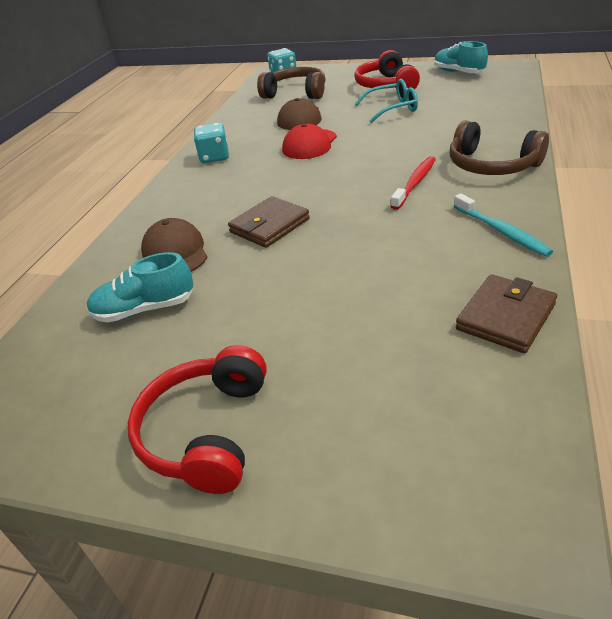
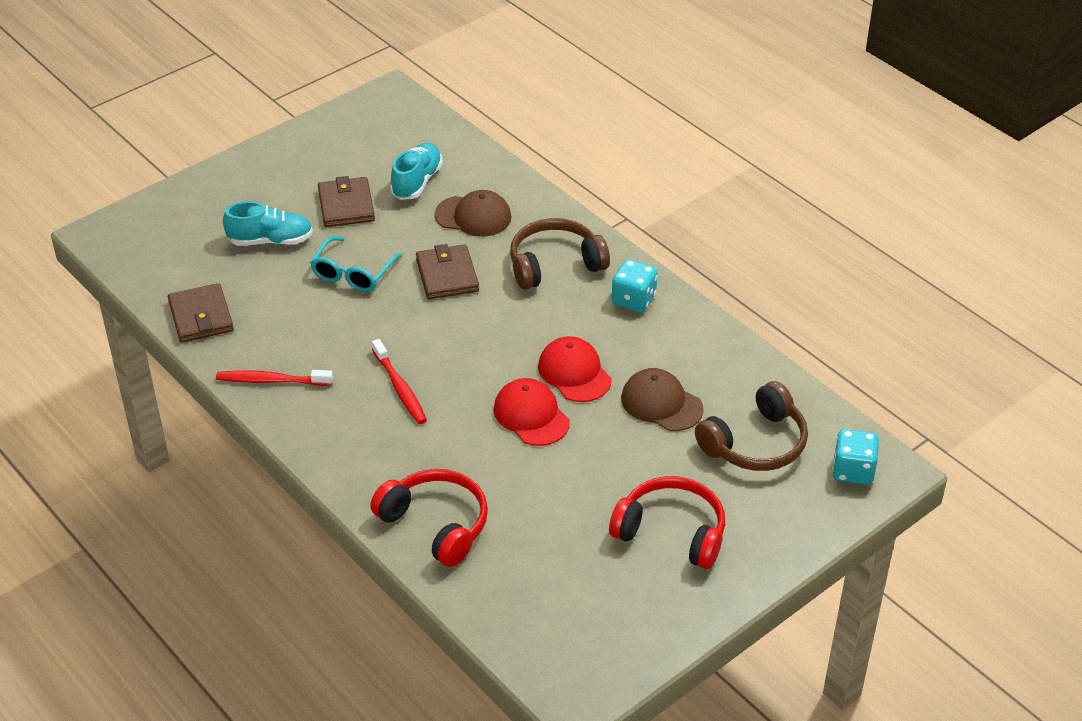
camera: 120 degrees right, 5 degrees up
red headphones [128,345,267,494] -> red headphones moved to [370,469,488,567]
turquoise glasses [355,79,418,123] -> turquoise glasses moved to [310,236,403,292]
turquoise shoe [434,41,488,73] -> turquoise shoe moved to [223,201,313,246]
brown headphones [450,121,549,175] -> brown headphones moved to [510,218,610,289]
turquoise toothbrush [454,193,553,257] -> red toothbrush [216,370,333,386]
none -> brown wallet [318,176,375,227]
none -> red cap [494,378,570,446]

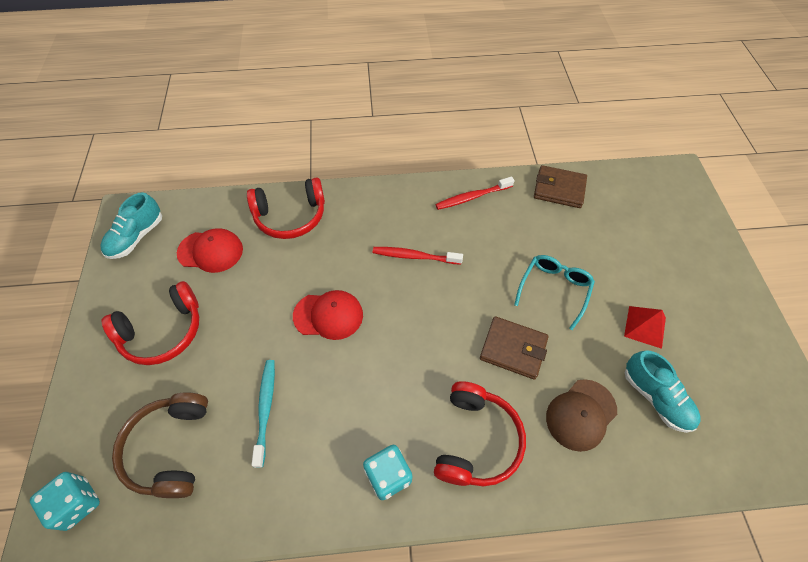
camera: 125 degrees right, 15 degrees up
red toothbrush [216,370,333,386] -> red toothbrush turned 150 degrees counterclockwise [435,176,514,210]
turquoise shoe [223,201,313,246] -> turquoise shoe moved to [100,192,162,259]
turquoise glasses [310,236,403,292] -> turquoise glasses turned 60 degrees clockwise [514,255,595,330]
brown wallet [318,176,375,227] -> red pyramid [624,306,666,349]
brown headphones [510,218,610,289] -> red headphones [434,382,526,486]
red cap [538,336,612,402] -> red cap moved to [177,228,243,273]
brown cap [621,368,704,431] -> turquoise toothbrush [252,360,275,468]

